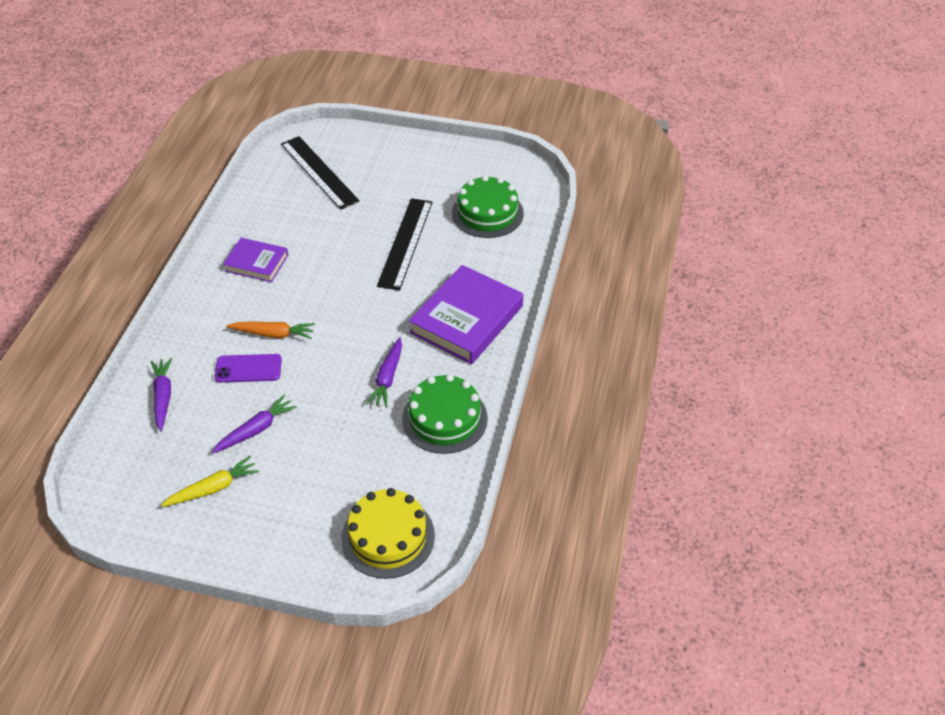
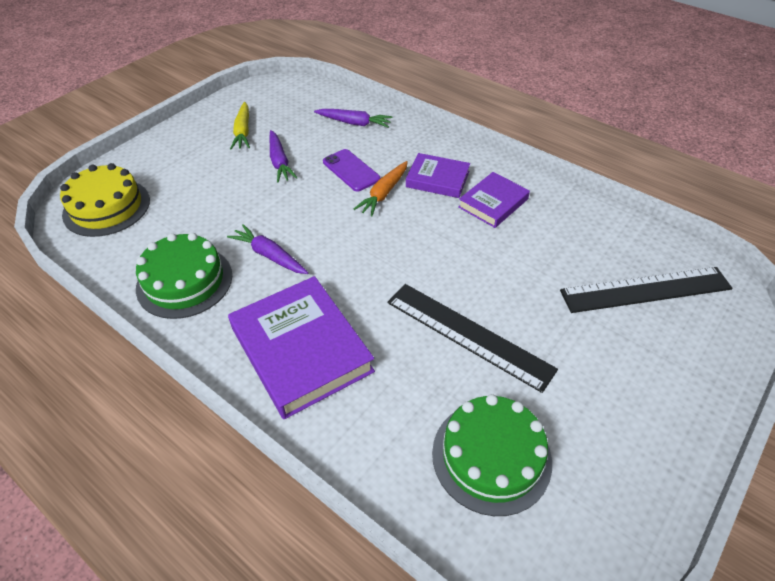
camera: 115 degrees right, 0 degrees up
purple phone [214,354,282,383] -> purple phone turned 60 degrees counterclockwise [323,149,380,192]
none -> purple book [406,153,470,198]

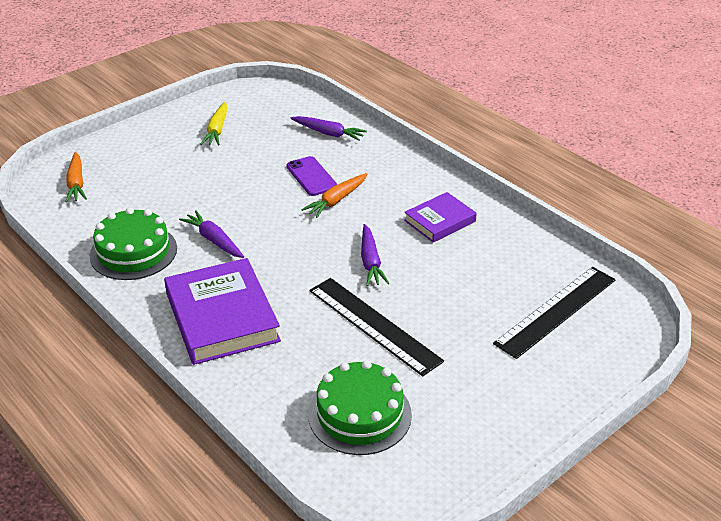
camera: 10 degrees right, 10 degrees down
yellow cake [60,163,150,237] -> orange carrot [65,152,87,202]
purple carrot [270,130,297,183] -> purple carrot moved to [361,224,389,286]
purple book [406,153,470,198] -> none
black ruler [560,267,733,313] -> black ruler turned 45 degrees counterclockwise [493,267,616,359]

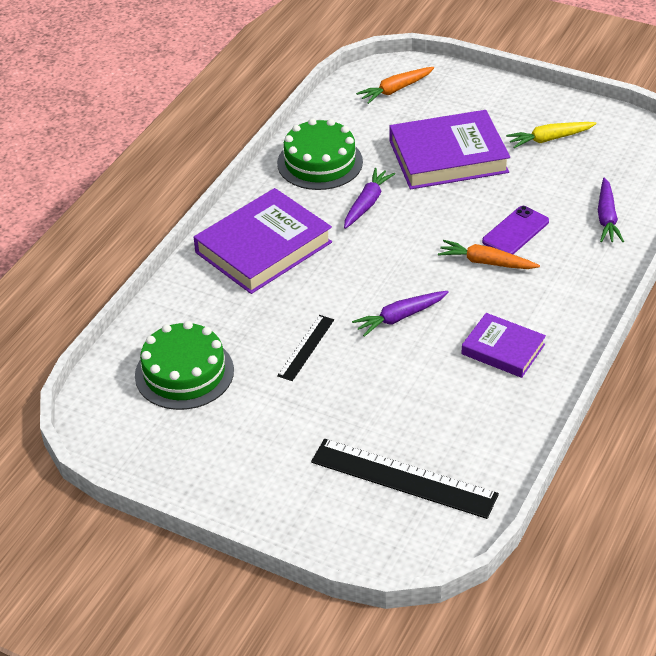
camera: 70 degrees right, 5 degrees up
black ruler [309,278,444,376] -> black ruler [277,315,334,381], size x0.55
none -> purple book [389,110,510,189]

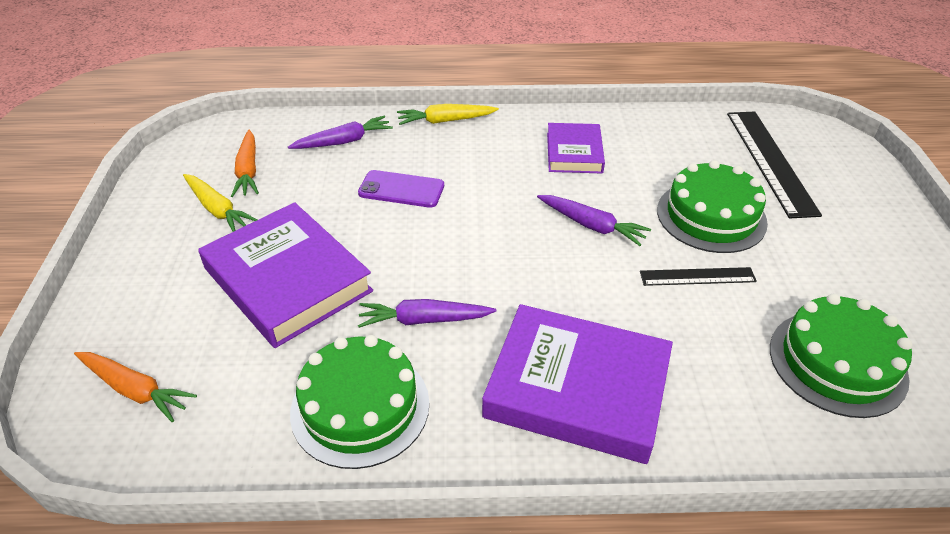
camera: 120 degrees left, 0 degrees up
orange carrot [438,240,540,269] -> orange carrot moved to [231,130,259,197]
none -> yellow carrot [397,104,499,125]
none -> green cake [657,160,768,253]

